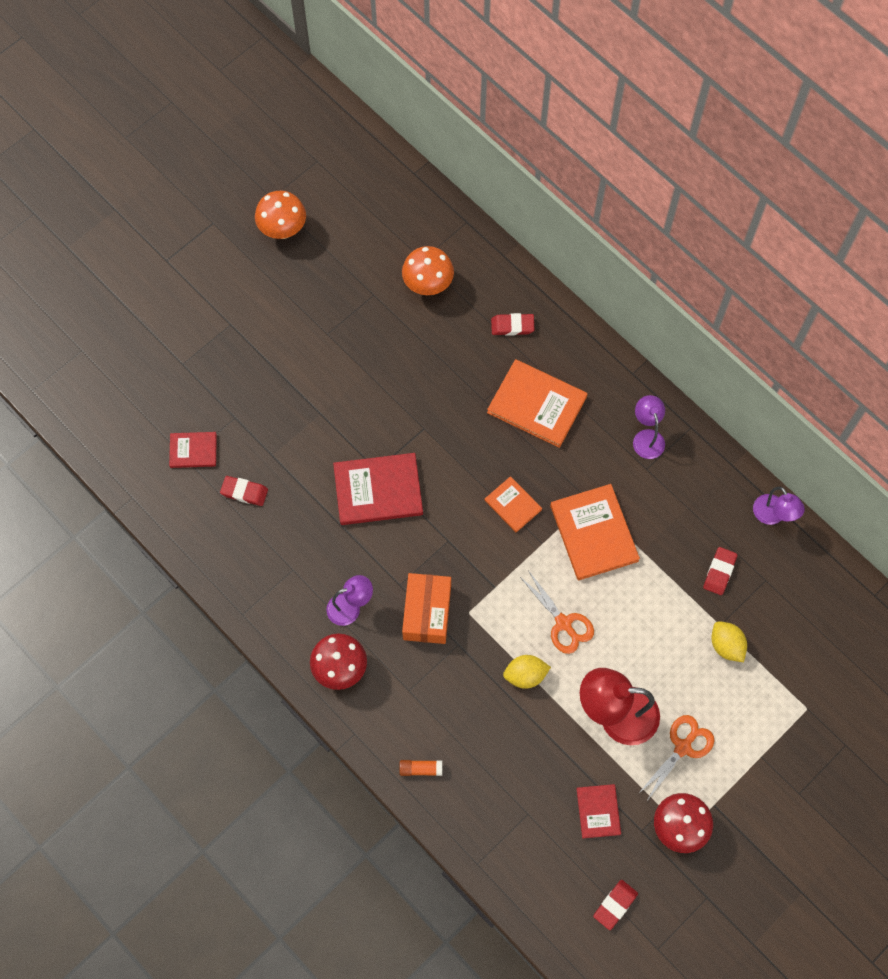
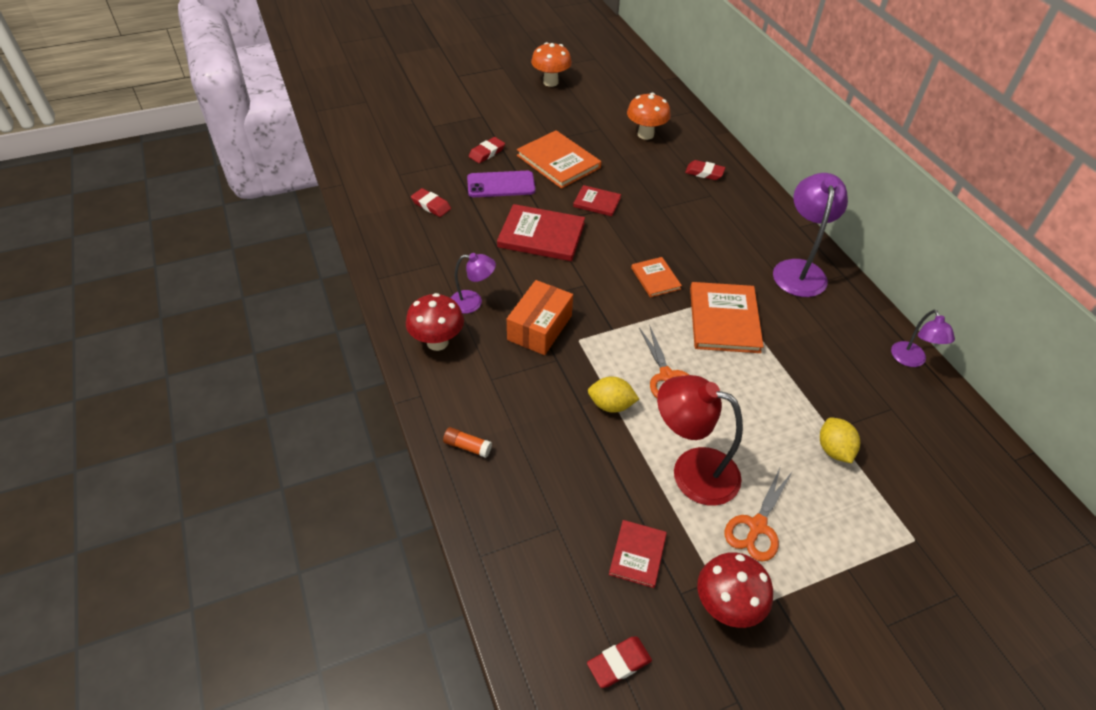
camera: 20 degrees right, 20 degrees down
red book [169,432,217,468] -> red book moved to [573,185,621,216]
orange book [487,359,588,448] -> orange book moved to [517,130,601,189]
purple lamp [633,395,665,459] -> purple lamp [773,173,848,297], size x1.74
orange scissors [638,715,714,801] -> orange scissors turned 150 degrees clockwise [725,468,792,562]
red eraser [703,547,737,595] -> red eraser moved to [469,137,505,163]
none -> purple phone [467,171,535,197]

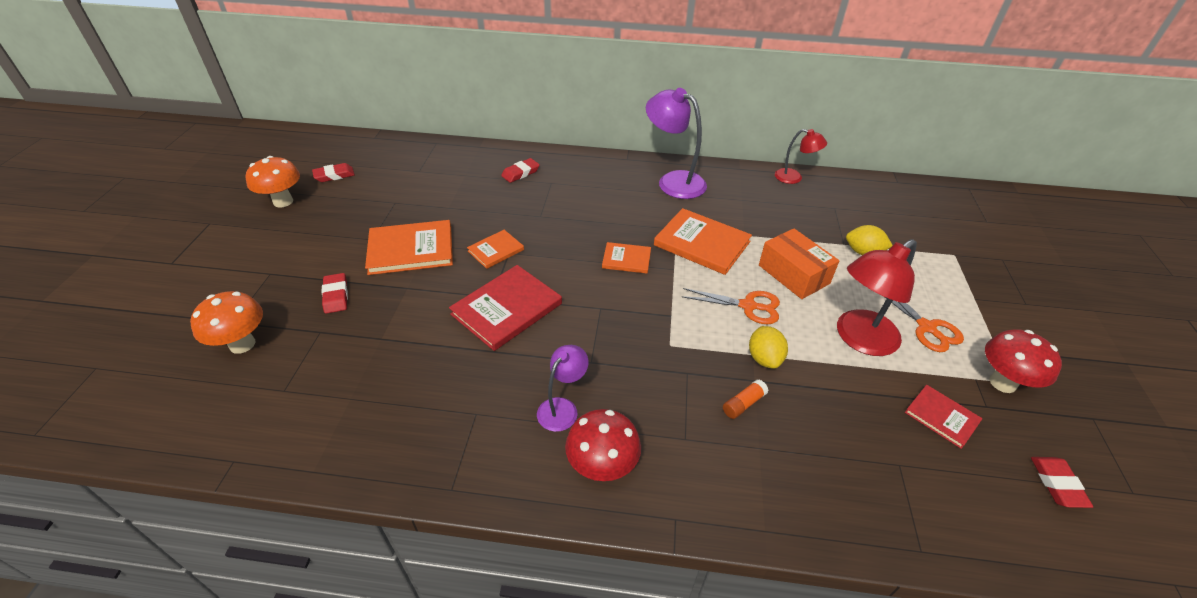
camera: 60 degrees left, 5 degrees down
red eraser [411,188,451,217] -> red eraser moved to [312,163,355,182]
orange glue stick [443,427,492,458] -> orange glue stick moved to [723,380,769,419]
purple phone [467,171,535,197] -> none
orange box [507,280,573,355] -> orange box moved to [759,228,840,299]
red book [573,185,621,216] -> orange book [467,230,524,269]
yellow lemon [588,376,639,413] -> yellow lemon turned 45 degrees counterclockwise [749,326,788,369]
orange mushroom [627,93,671,140] -> orange mushroom moved to [190,291,263,354]
purple lamp [891,310,955,367] -> red lamp [775,129,827,184]

